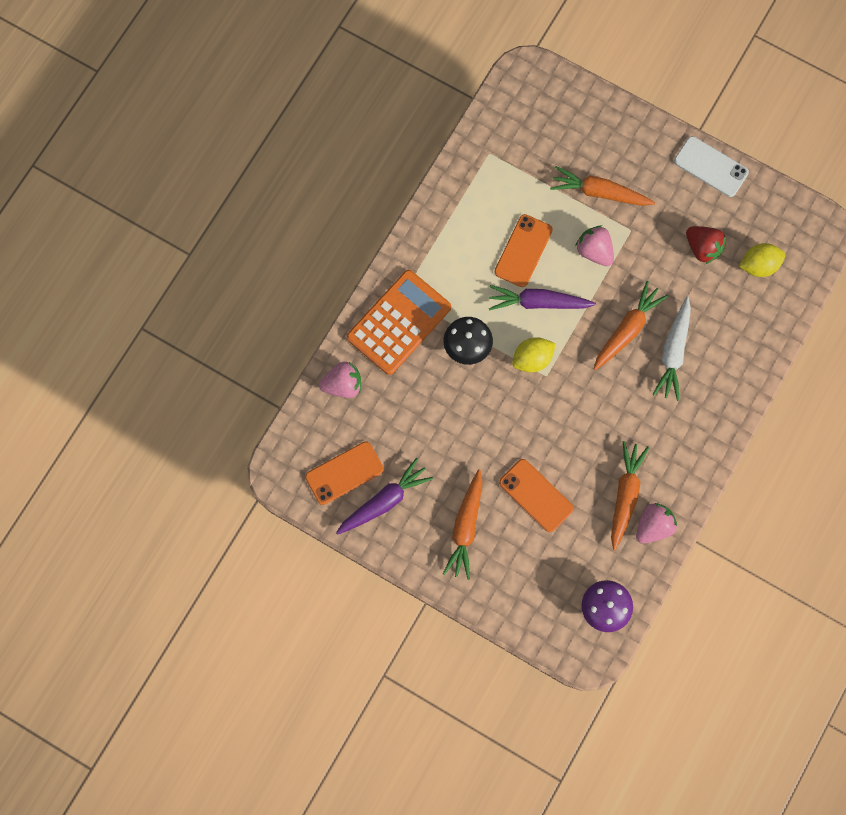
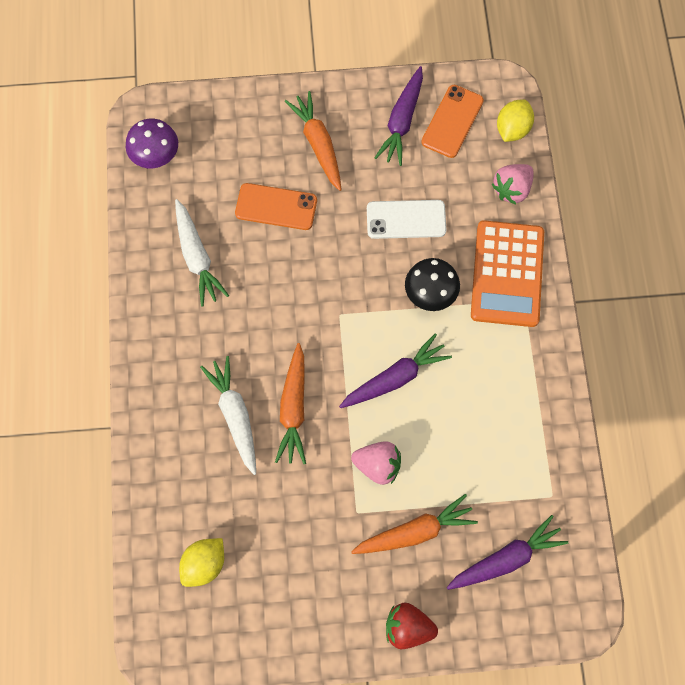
camera: 145 degrees right, 5 degrees down
orange phone [494,214,553,287] -> none
yellow lemon [512,337,556,372] -> yellow lemon moved to [497,99,534,142]
orange carrot [611,441,649,550] -> white carrot [175,199,229,307]
pink strawberry [636,503,677,543] -> none
white phone [674,136,749,197] -> white phone moved to [367,200,446,239]
red strawberry [686,226,726,264] -> red strawberry moved to [386,602,438,649]
none -> purple carrot [447,515,568,590]

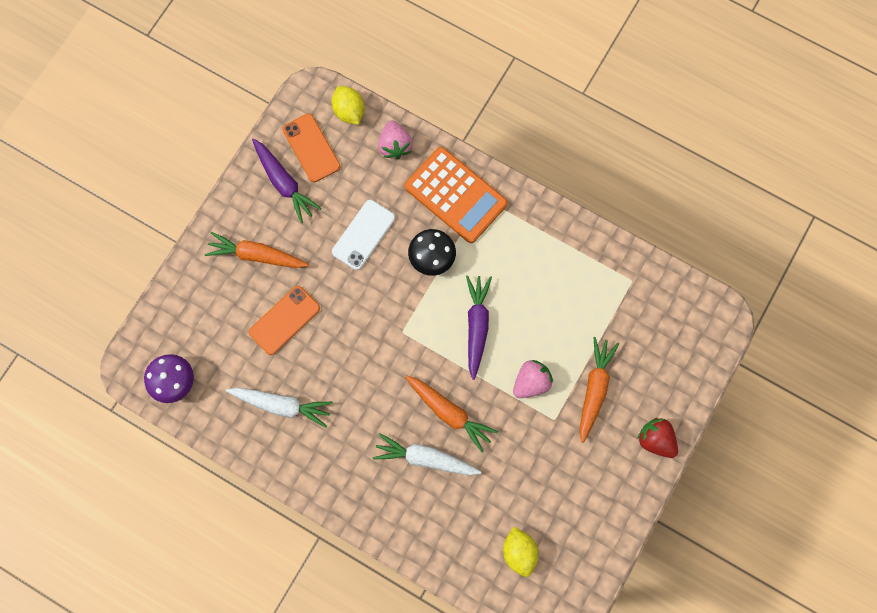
camera: 55 degrees left, 5 degrees up
red strawberry [386,602,438,649] -> red strawberry turned 90 degrees clockwise [637,418,678,458]
purple carrot [447,515,568,590] -> none

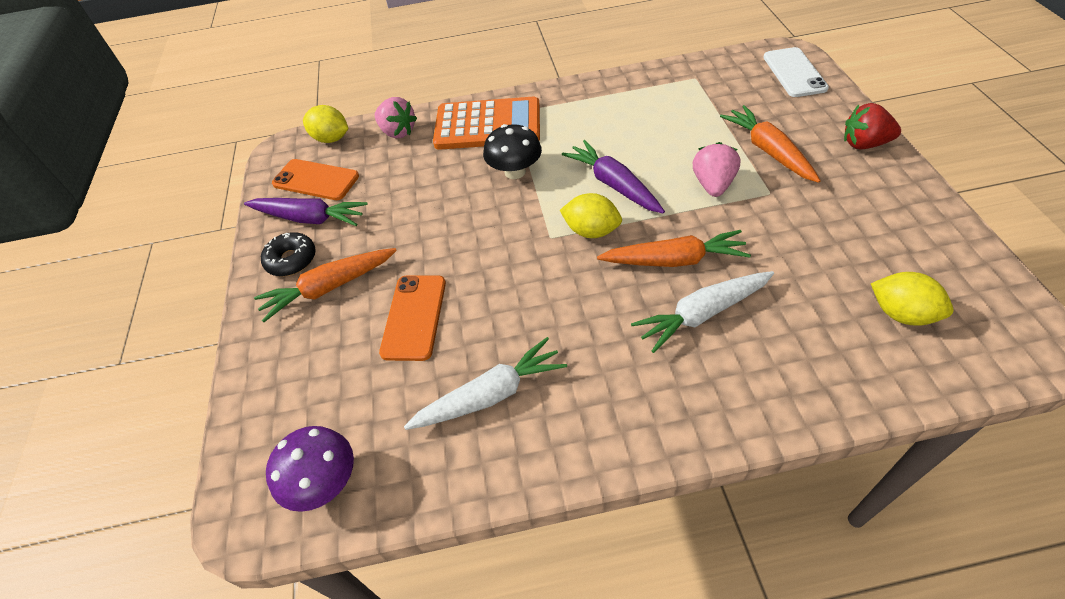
camera: 35 degrees left, 25 degrees down
white phone [332,200,395,270] -> white phone moved to [763,47,829,97]
none -> black donut [261,232,316,277]
none -> yellow lemon [560,193,622,238]

